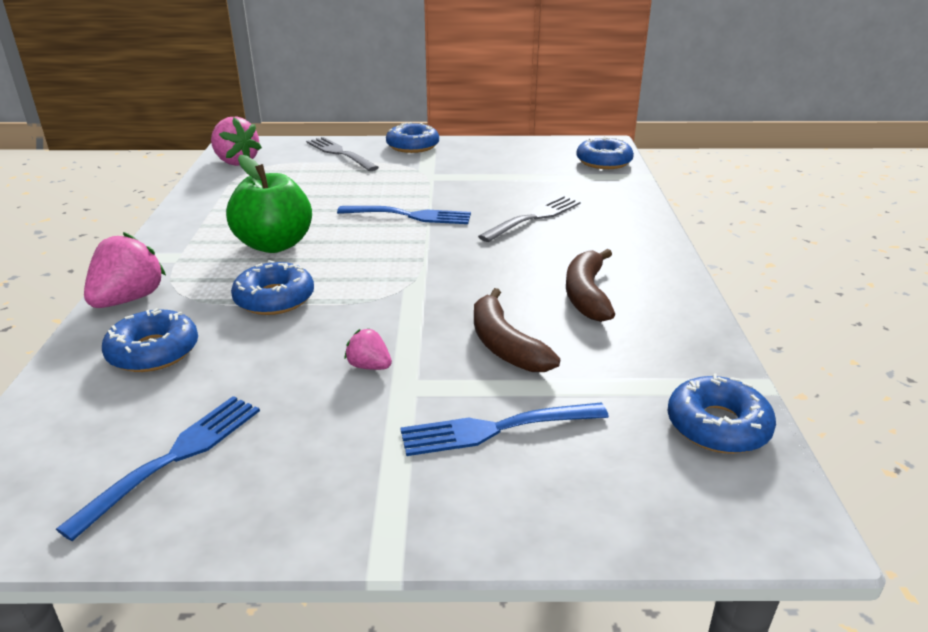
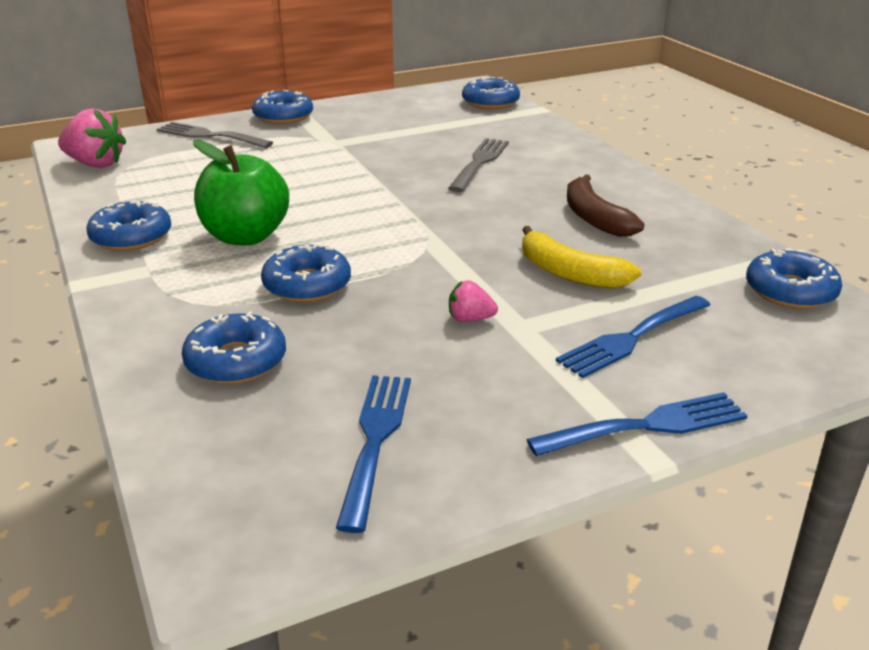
camera: 25 degrees left, 0 degrees up
pink strawberry [84,232,166,308] -> none
blue fork [337,206,471,224] -> blue fork moved to [527,392,747,456]
brown banana [474,288,560,372] -> yellow banana [522,226,642,289]
none -> blue donut [87,200,171,251]

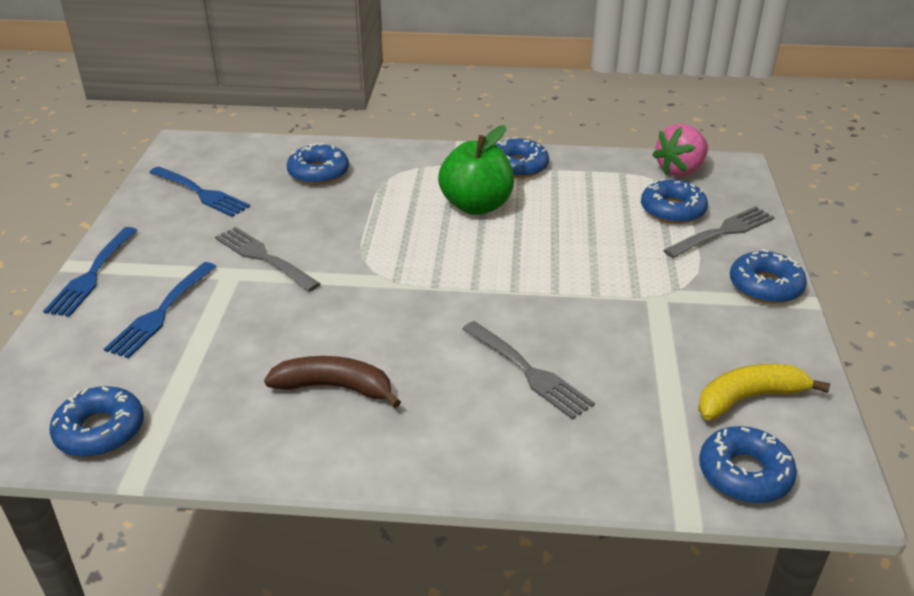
camera: 120 degrees right, 5 degrees up
blue donut [261,244,351,302] -> blue donut moved to [641,178,708,224]
pink strawberry [449,280,498,322] -> grey fork [215,227,321,292]
yellow banana [522,226,642,289] -> yellow banana moved to [698,364,830,420]
blue fork [556,296,710,378] -> blue fork turned 150 degrees counterclockwise [104,262,217,359]

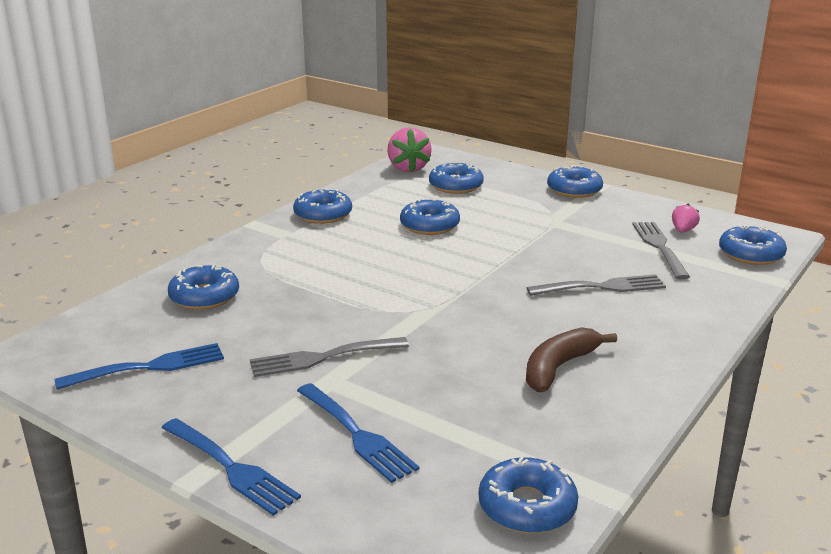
camera: 60 degrees left, 10 degrees down
green apple [438,125,514,215] -> none
grey fork [663,206,775,258] -> grey fork moved to [632,222,690,280]
yellow banana [698,364,830,420] -> pink strawberry [672,204,700,232]
none -> blue donut [400,198,460,235]

